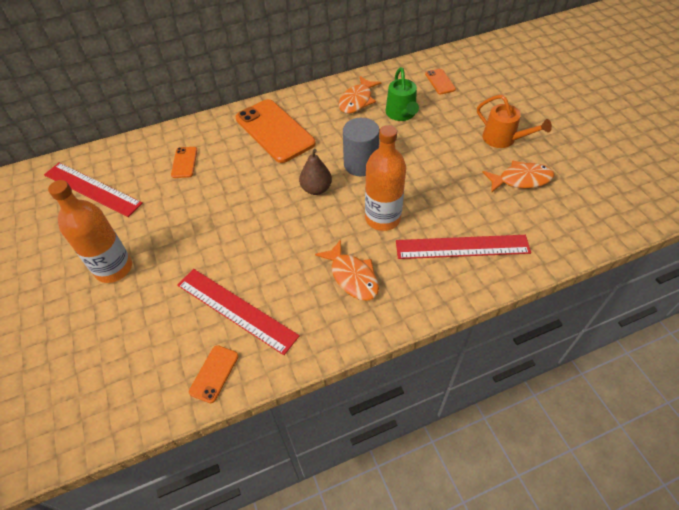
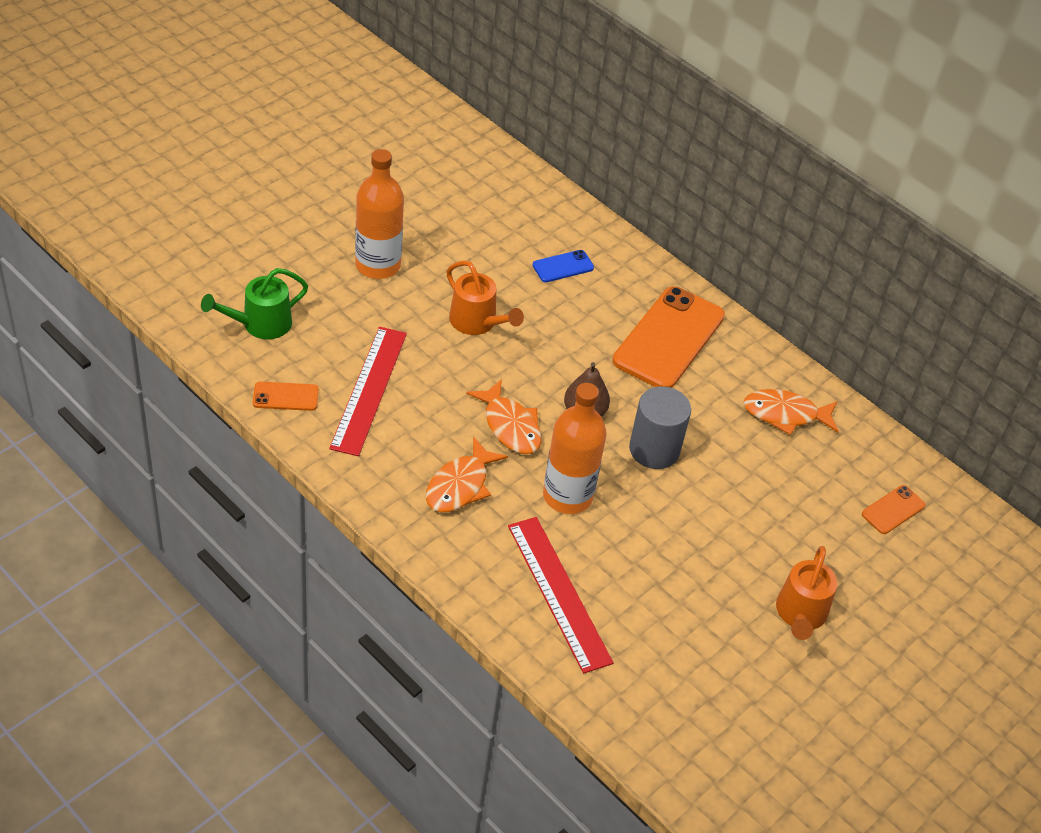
camera: 60 degrees right, 5 degrees down
red ruler [44,163,143,217] -> none
orange phone [171,147,197,178] -> blue phone [532,250,594,282]
green watering can [386,67,419,121] -> green watering can moved to [201,268,308,340]
orange fish [482,161,554,193] -> orange fish moved to [466,379,541,454]
none -> orange watering can [446,261,524,335]

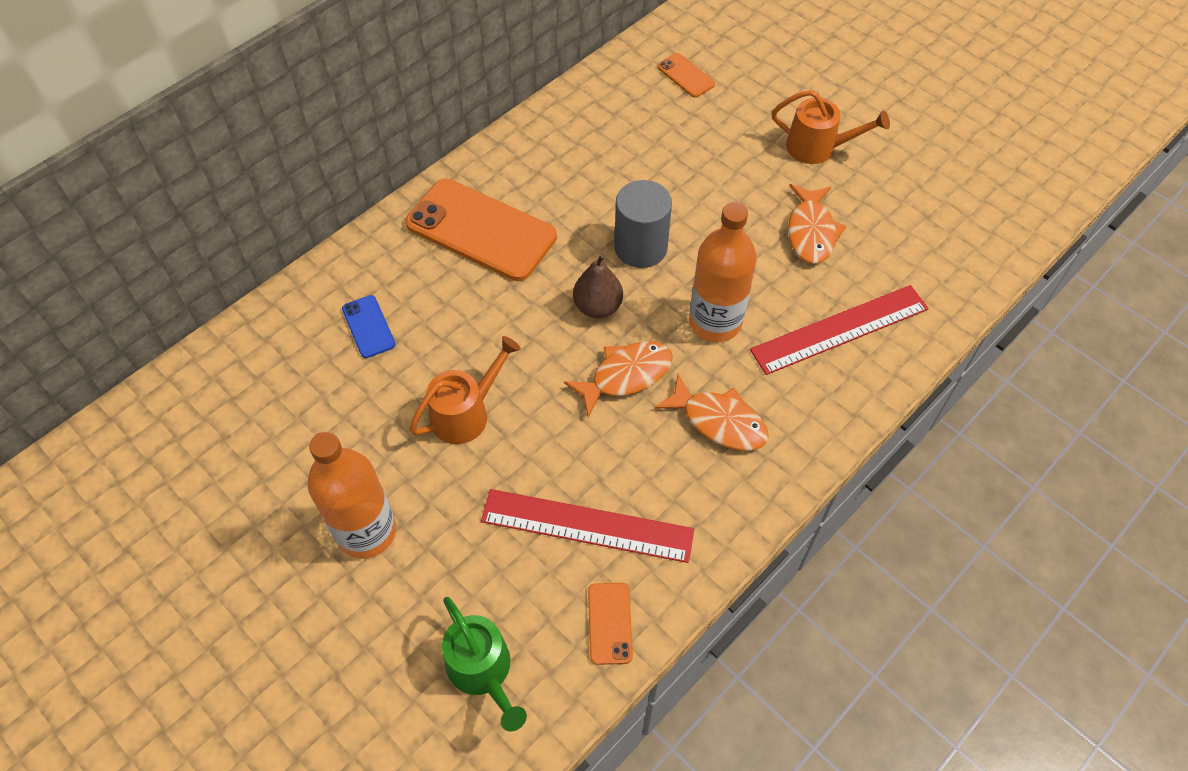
camera: 85 degrees left, 10 degrees up
orange fish [743,389,839,435] -> orange fish moved to [788,184,847,264]

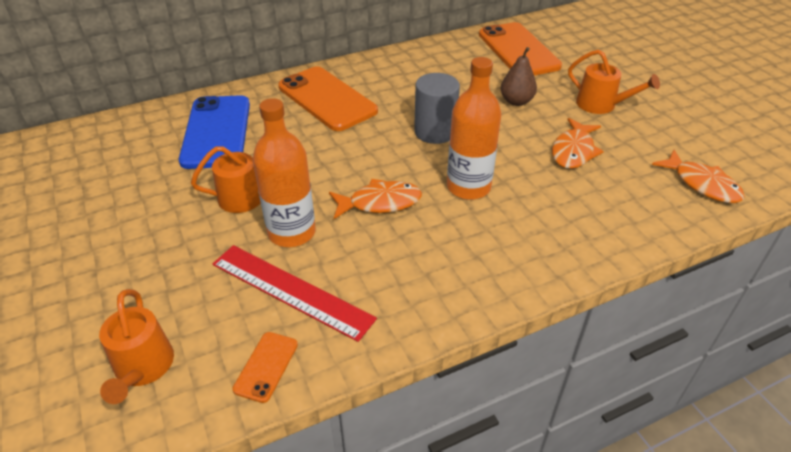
camera: 20 degrees right, 15 degrees down
orange bottle [308,432,396,559] -> orange bottle moved to [253,98,316,247]
blue phone [342,295,396,358] -> blue phone [179,95,250,169], size x2.19
green watering can [442,597,527,731] -> orange watering can [99,289,174,404]
brown pear [573,254,623,318] -> brown pear moved to [501,47,537,106]
orange fish [654,374,769,451] -> orange fish moved to [652,150,745,203]
orange phone [657,53,715,98] -> orange phone [479,22,562,76], size x2.19
red ruler [750,285,929,375] -> none

